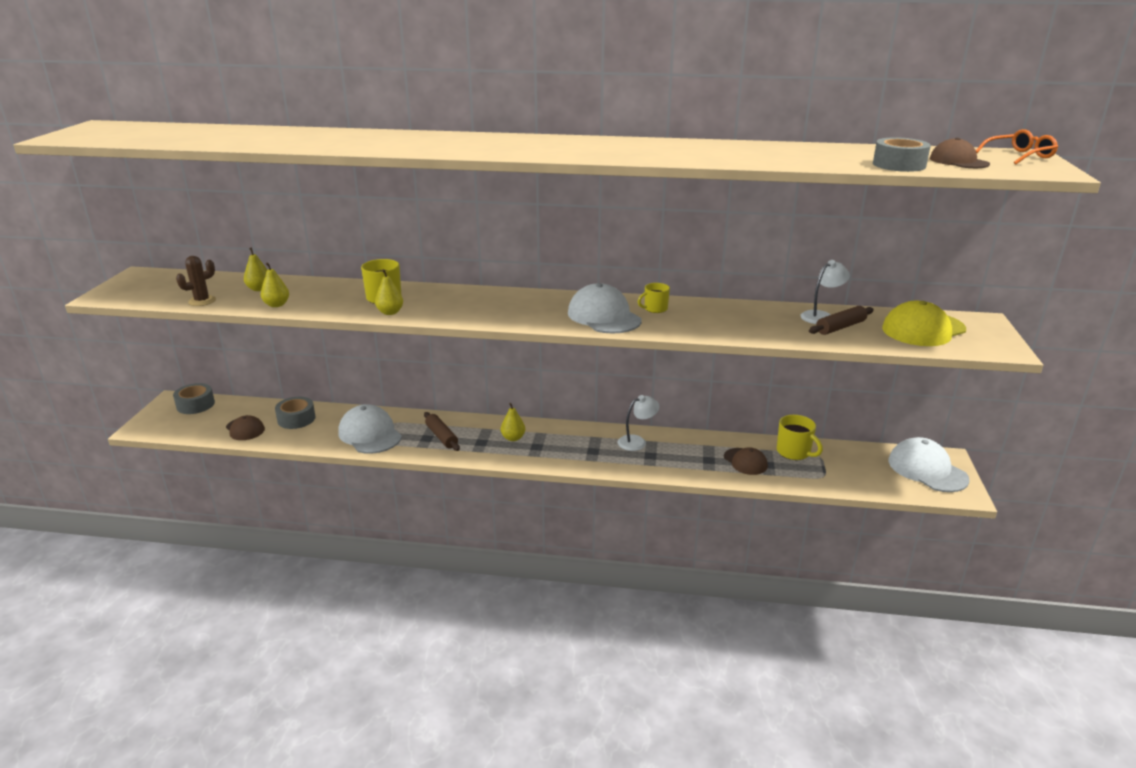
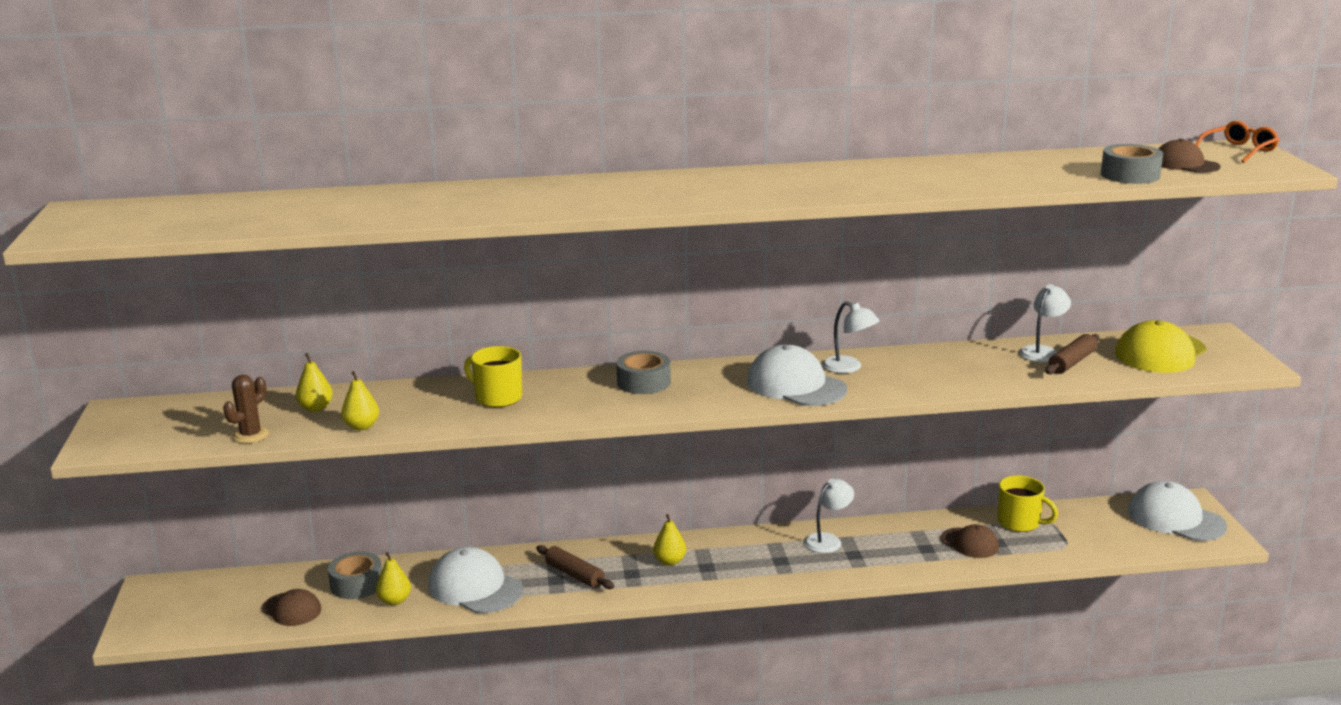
camera: 15 degrees left, 5 degrees down
grey tape [173,383,215,414] -> grey tape moved to [616,351,671,394]
yellow pear [375,269,403,315] -> yellow pear moved to [376,552,411,605]
yellow mug [638,283,670,313] -> white lamp [822,301,880,373]

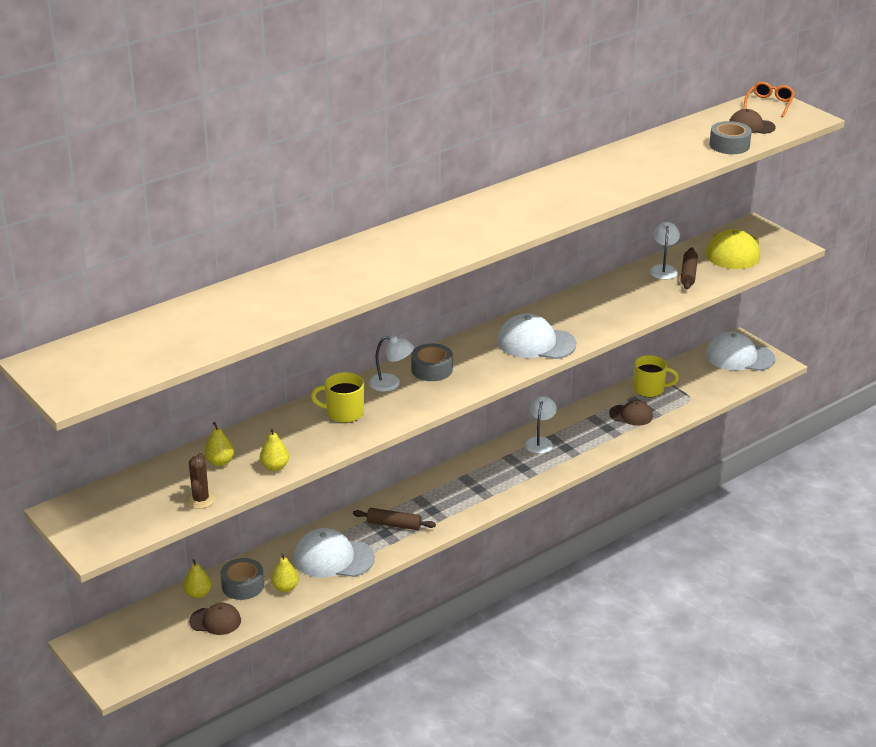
camera: 30 degrees left, 10 degrees up
yellow pear [653,514,686,566] -> yellow pear moved to [183,559,211,598]
white lamp [822,301,880,373] -> white lamp moved to [369,335,414,392]

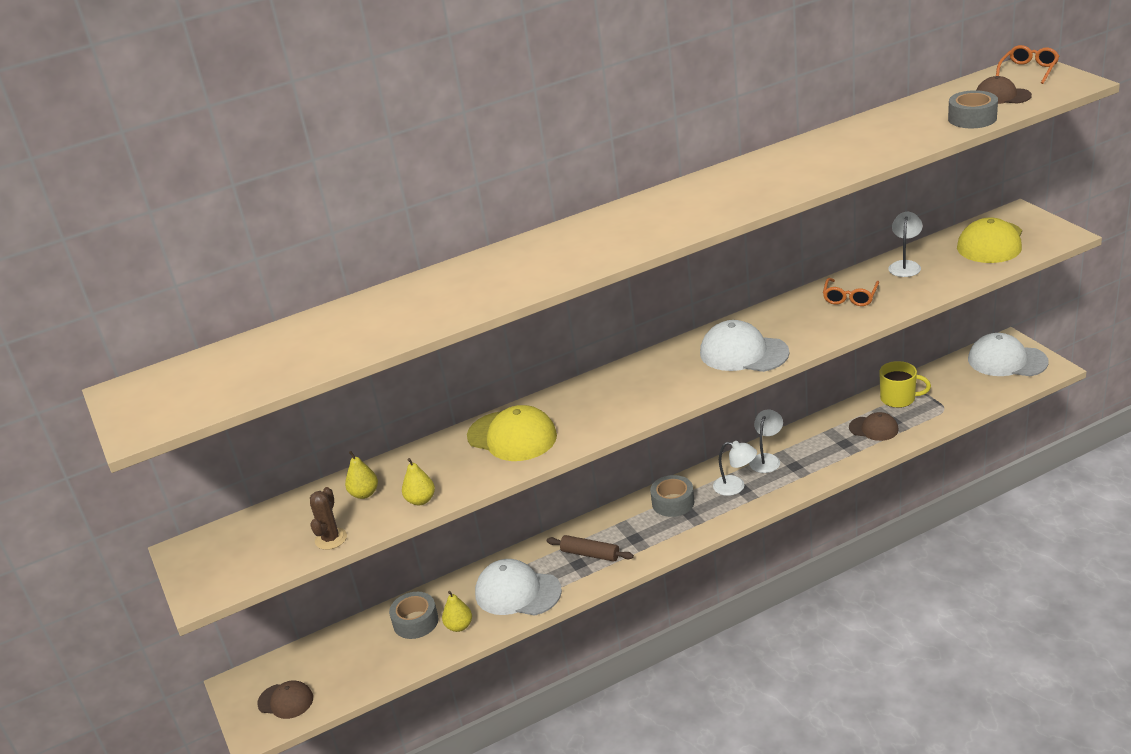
camera: 15 degrees right, 0 degrees up
yellow pear [183,559,211,598] -> none
brown cap [189,603,241,635] -> brown cap moved to [257,680,313,719]
yellow mug [311,372,364,423] -> yellow cap [467,405,557,461]
white lamp [369,335,414,392] -> white lamp moved to [713,441,757,496]
grey tape [411,343,453,381] -> grey tape moved to [650,475,694,517]
brown rolling pin [680,247,698,290] -> none
none -> orange glasses [823,278,879,306]

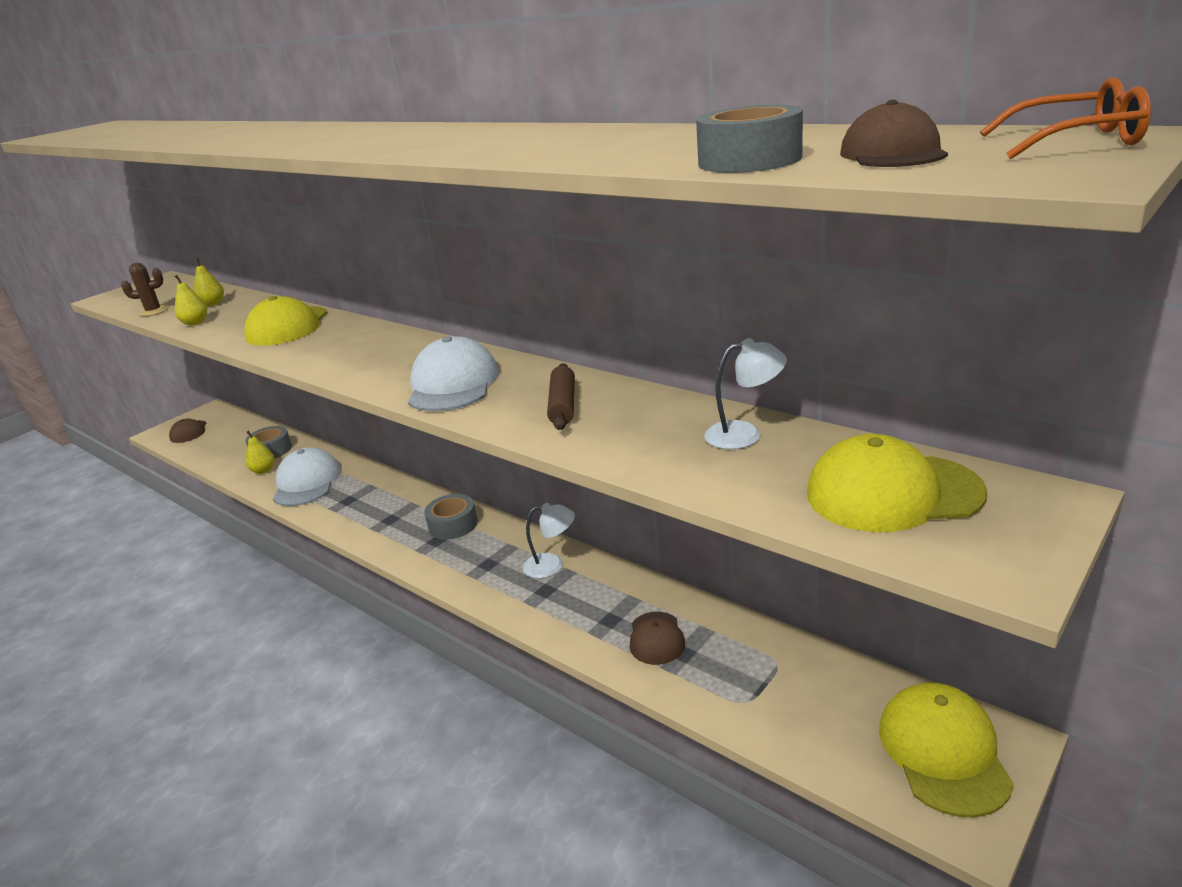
camera: 65 degrees right, 5 degrees down
brown rolling pin [547,535,634,562] -> brown rolling pin moved to [547,363,575,430]
white lamp [713,441,757,496] -> none
orange glasses [823,278,879,306] -> none
yellow mug [879,361,931,408] -> none
white cap [968,333,1049,376] -> yellow cap [879,683,1014,817]

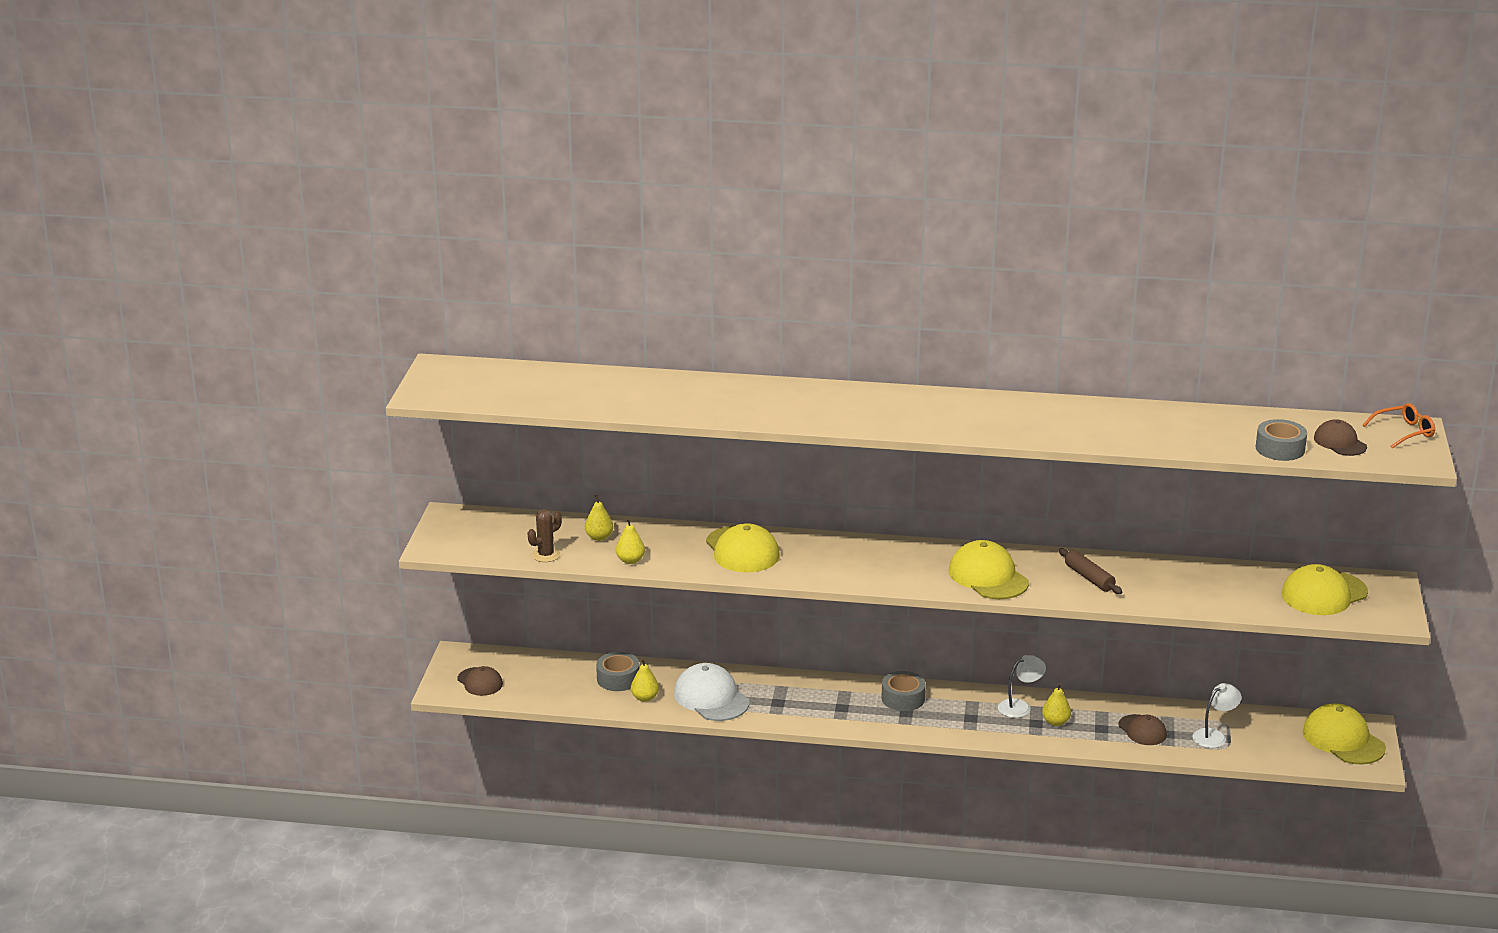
camera: 35 degrees left, 0 degrees up
white cap [408,336,499,412] -> yellow cap [949,540,1029,599]
white lamp [704,338,787,449] -> white lamp moved to [1192,683,1241,748]
none -> yellow pear [1042,683,1071,726]

